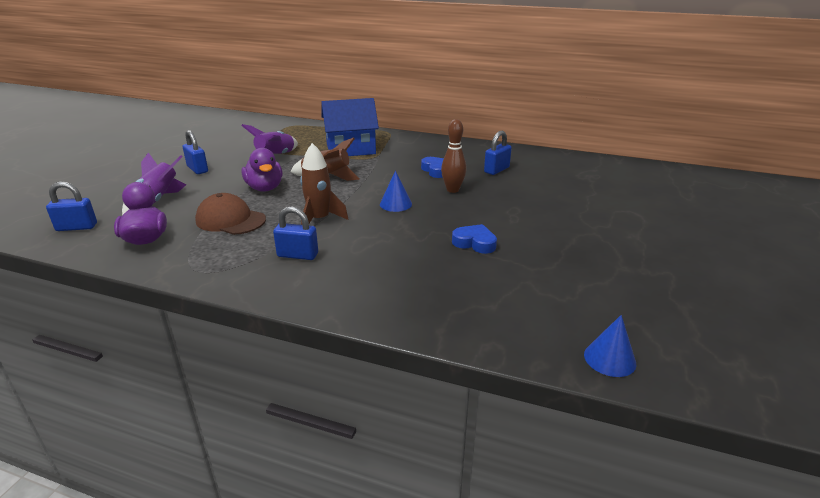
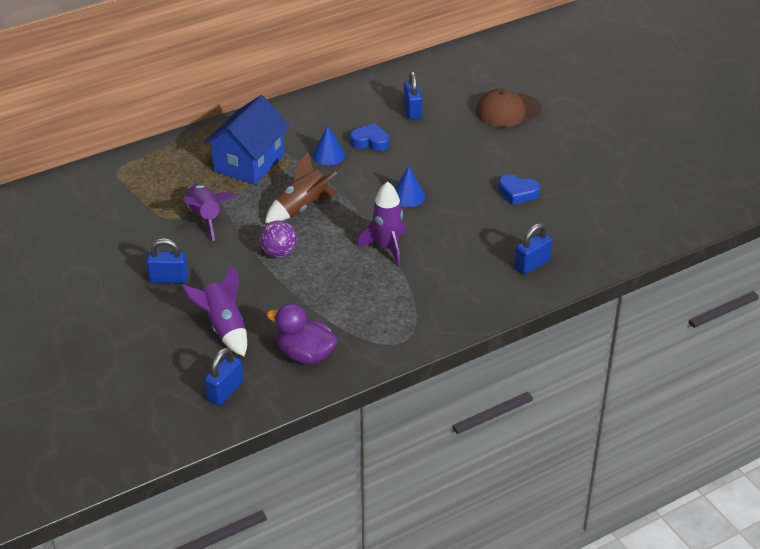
camera: 50 degrees left, 10 degrees up
brown cap [195,193,266,235] -> brown cap moved to [476,89,541,127]
purple duck [241,148,282,192] -> purple ball [260,220,297,258]
blue padlock [273,206,318,260] -> blue padlock moved to [515,223,553,274]
brown rocket [300,143,348,225] -> purple rocket [358,181,406,267]
brown bowling pin [441,119,467,193] -> none
blue heart [452,224,497,254] -> blue heart turned 135 degrees counterclockwise [498,174,540,204]
blue cone [584,315,636,377] -> blue cone moved to [312,126,345,165]

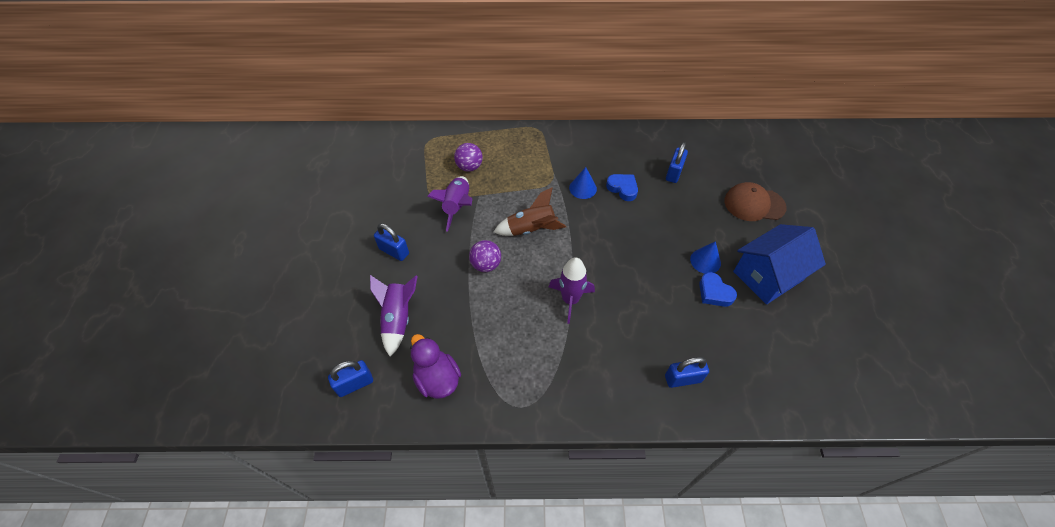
camera: 30 degrees right, 15 degrees up
blue house [204,95,290,185] -> blue house moved to [733,224,826,304]
blue cone [395,166,425,207] -> blue cone moved to [690,241,721,274]
none -> purple ball [454,143,483,172]

